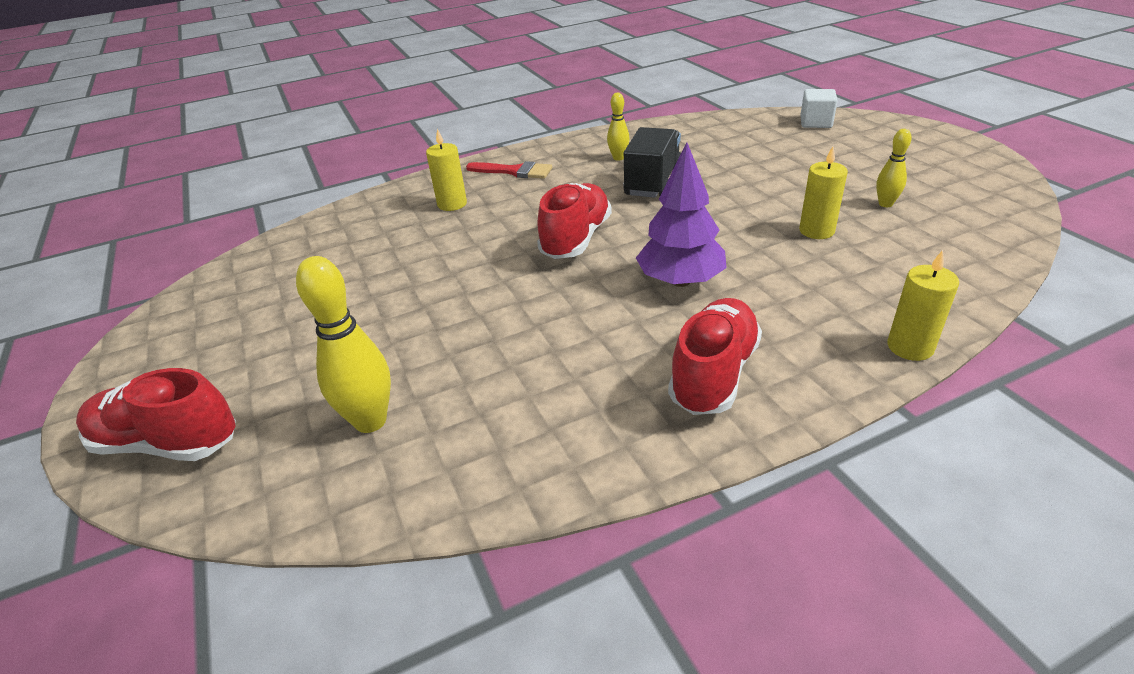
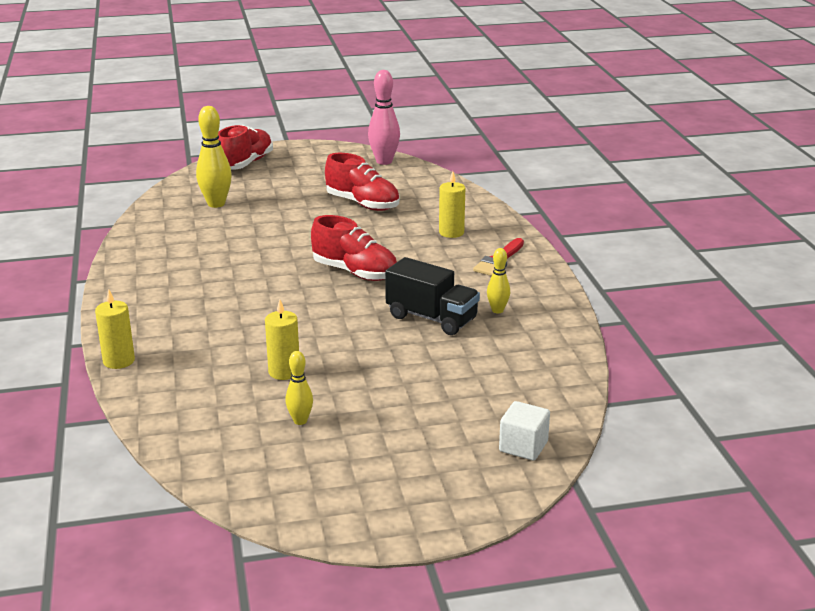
camera: 100 degrees right, 10 degrees down
purple tree [636,142,727,287] -> none
red shoe [668,298,762,415] -> red shoe moved to [325,153,399,211]
none -> pink bowling pin [368,70,400,165]

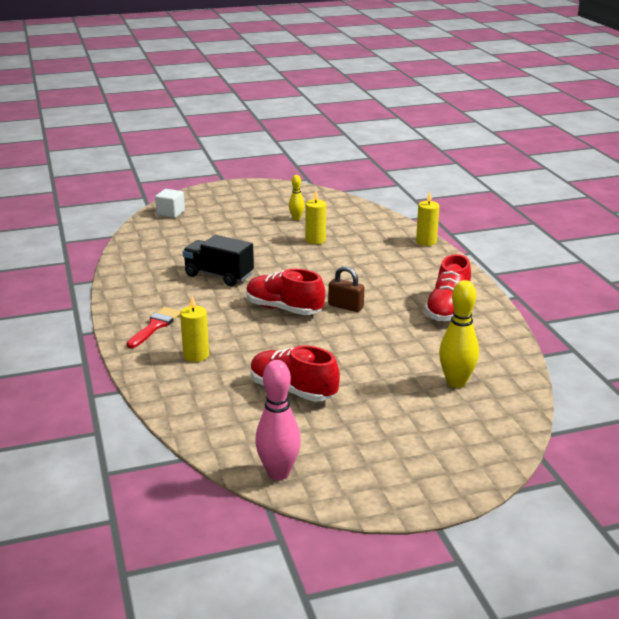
camera: 175 degrees right, 0 degrees up
red shoe [218,125,273,169] -> red shoe moved to [424,254,471,322]
yellow bowling pin [487,248,510,313] -> none
none -> brown padlock [328,266,364,312]

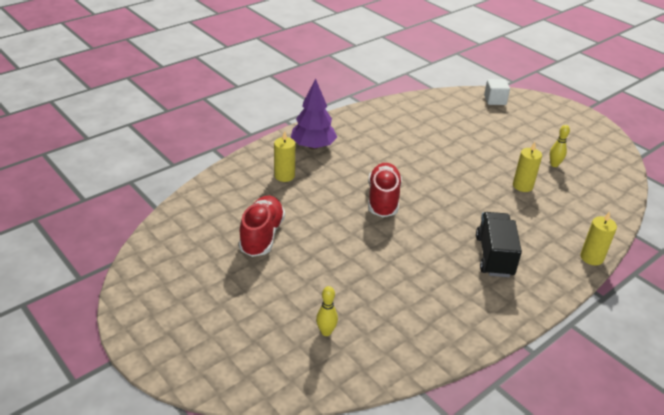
camera: 65 degrees right, 10 degrees up
red brush [127,307,181,348] -> purple tree [291,78,337,150]
black truck [182,235,254,286] -> black truck moved to [476,212,522,277]
pink bowling pin [255,360,301,480] -> none
brown padlock [328,266,364,312] -> none
red shoe [424,254,471,322] -> none
yellow bowling pin [439,280,479,388] -> yellow bowling pin [316,286,338,336], size x0.56

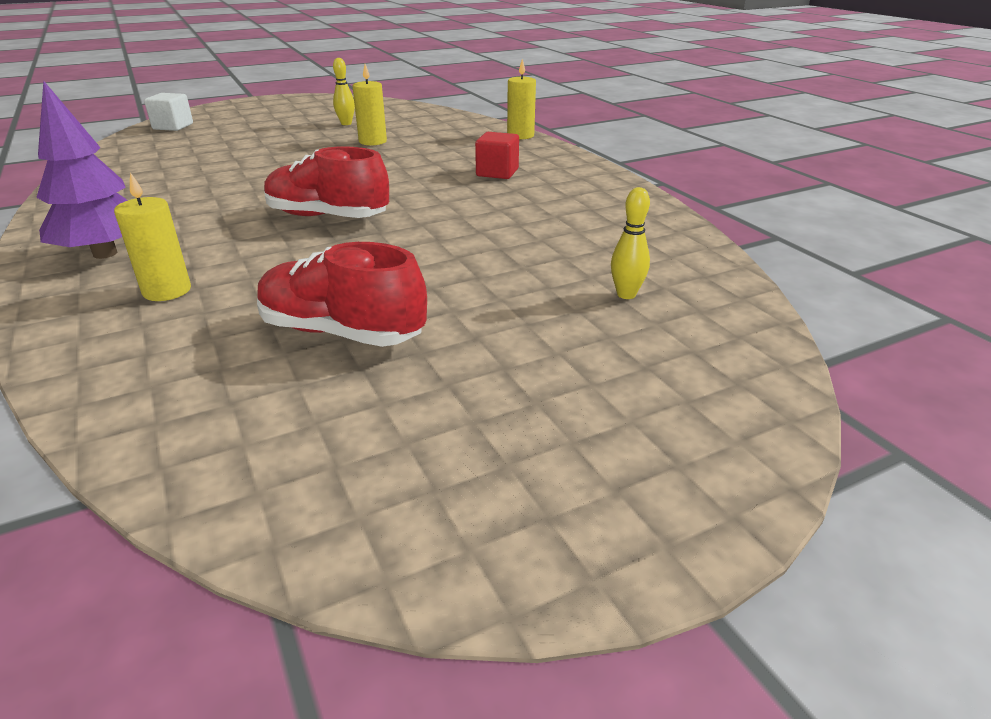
camera: 75 degrees left, 5 degrees down
black truck [476,212,522,277] -> red cube [475,132,519,179]

